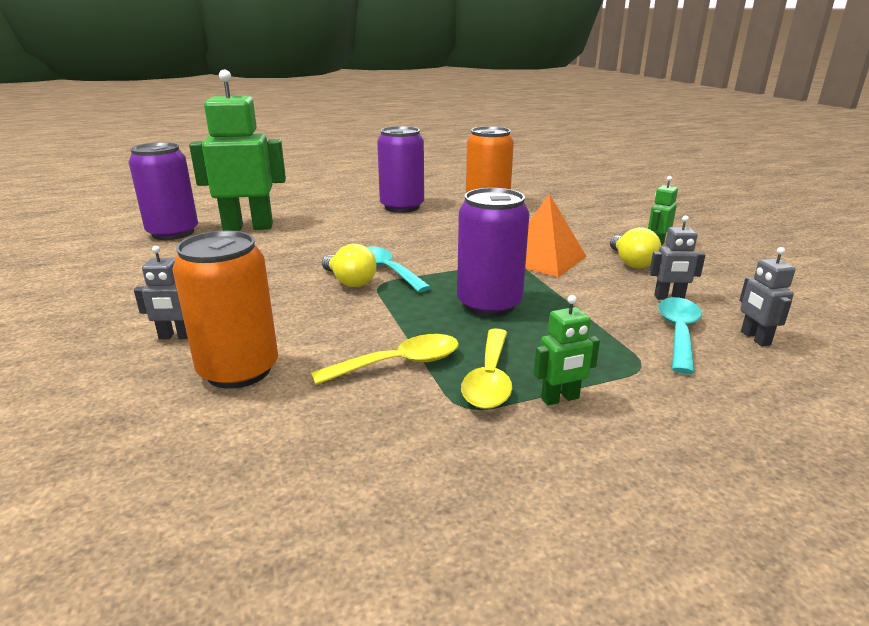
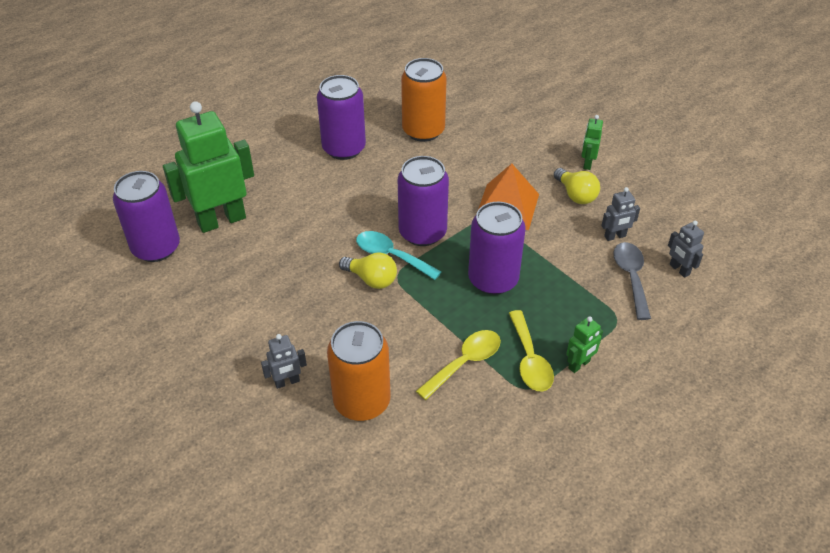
camera: 20 degrees left, 20 degrees up
turquoise spoon [658,297,702,374] -> grey spoon [613,242,651,320]
none -> purple can [398,156,449,246]

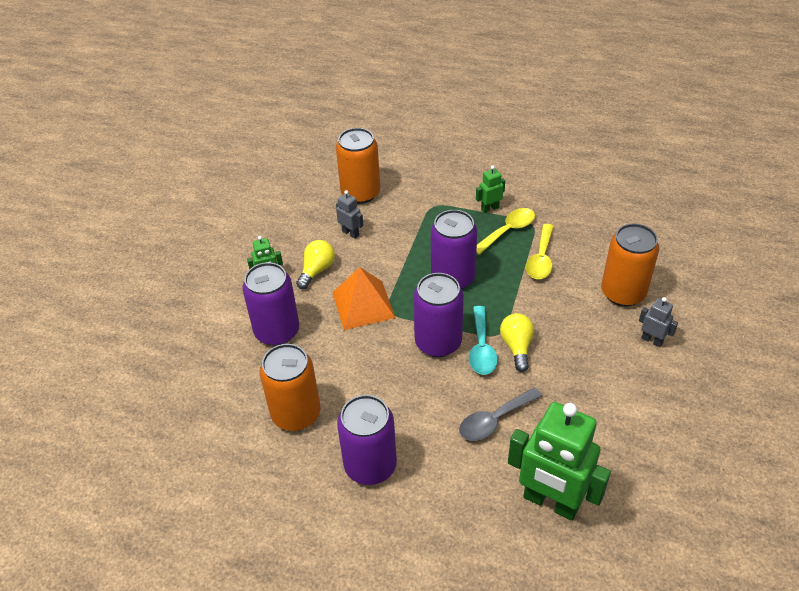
camera: 120 degrees left, 0 degrees up
purple can [113,171,180,262] -> purple can moved to [242,262,300,346]
yellow spoon [416,330,501,400] -> yellow spoon turned 90 degrees counterclockwise [526,224,554,279]
green robot [566,316,603,373] -> green robot turned 45 degrees counterclockwise [476,165,505,213]
grey spoon [613,242,651,320] -> grey spoon moved to [459,387,542,441]
grey robot [668,221,704,278] -> orange can [336,128,380,204]

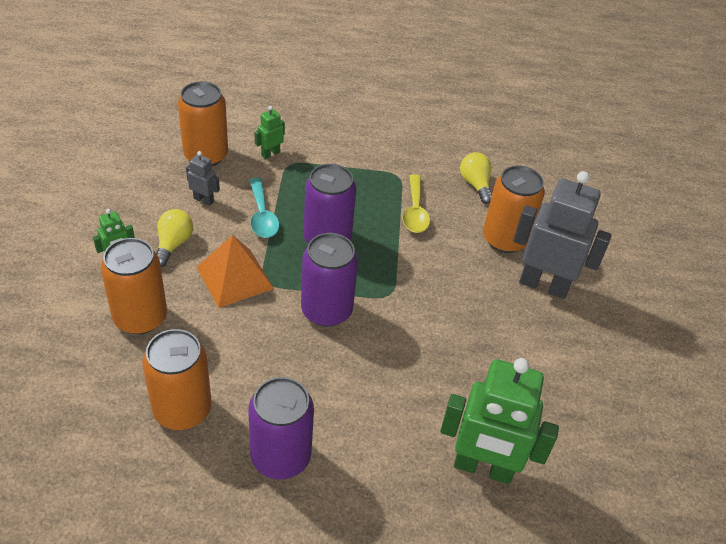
camera: 20 degrees left, 0 degrees up
purple can [242,262,300,346] -> orange can [101,238,167,334]
grey spoon [459,387,542,441] -> none
turquoise spoon [469,306,498,375] -> turquoise spoon moved to [250,178,279,238]
green robot [476,165,505,213] -> green robot moved to [255,106,285,159]
yellow spoon [476,208,535,255] -> none
yellow light bulb [500,313,534,372] -> yellow light bulb moved to [460,152,492,204]
grey robot [639,297,678,347] -> grey robot [513,171,612,299], size x2.26

